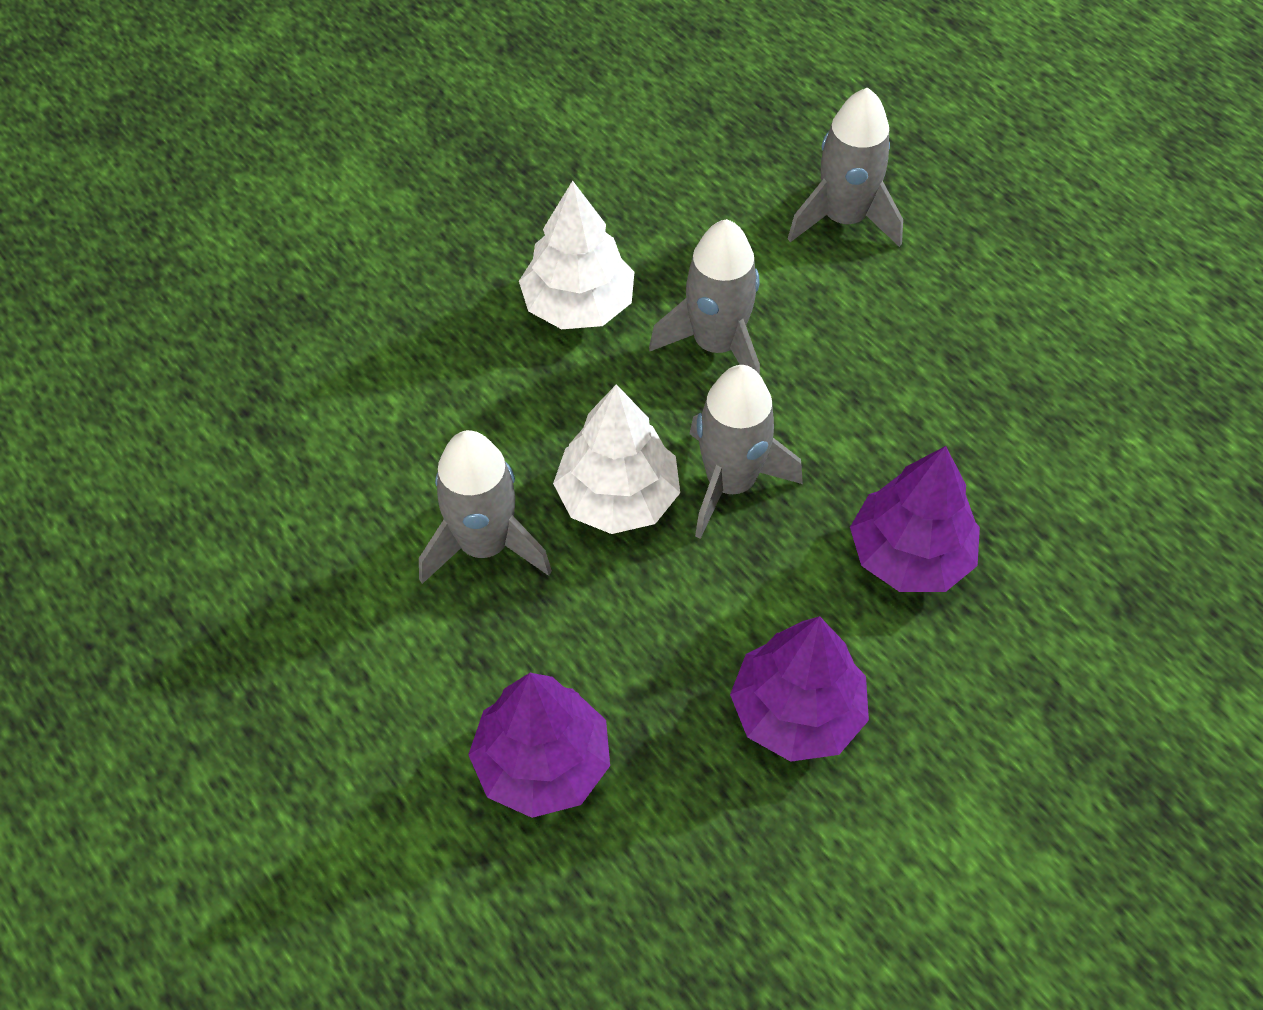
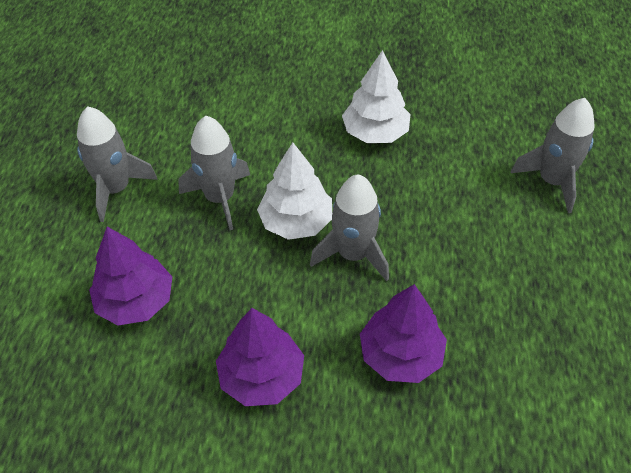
camera: 45 degrees right, 5 degrees down
grey rocket [649,219,760,375] -> grey rocket moved to [77,106,158,222]

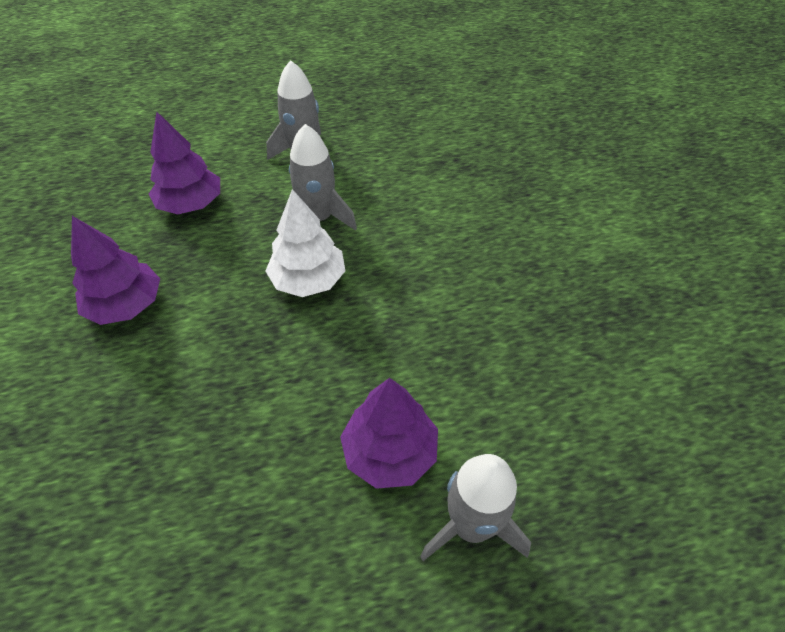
camera: 70 degrees right, 0 degrees up
grey rocket [310,175,389,281] -> none
white tree [342,50,411,143] -> none
purple tree [360,284,447,383] -> purple tree moved to [340,378,438,489]

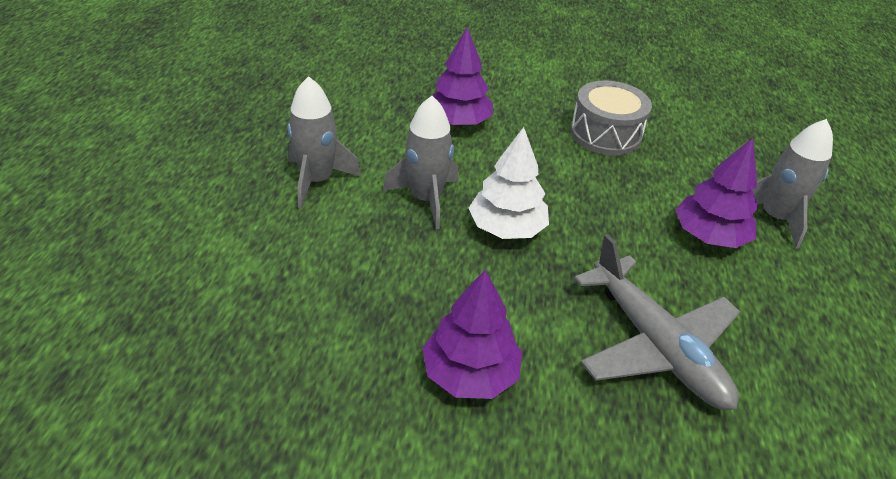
camera: 70 degrees left, 10 degrees down
purple tree [149,112,220,215] -> purple tree moved to [433,27,493,126]
none -> grey drum [570,80,652,156]
none -> grey plane [574,234,740,410]

